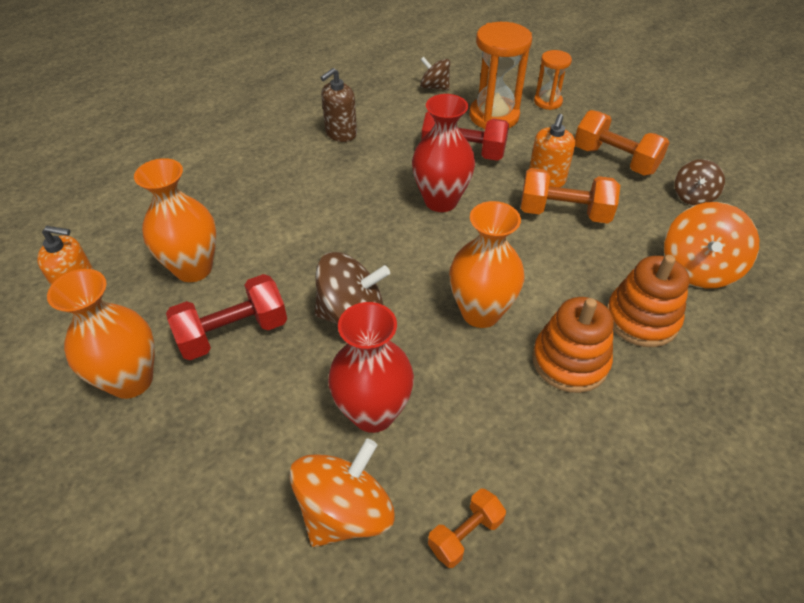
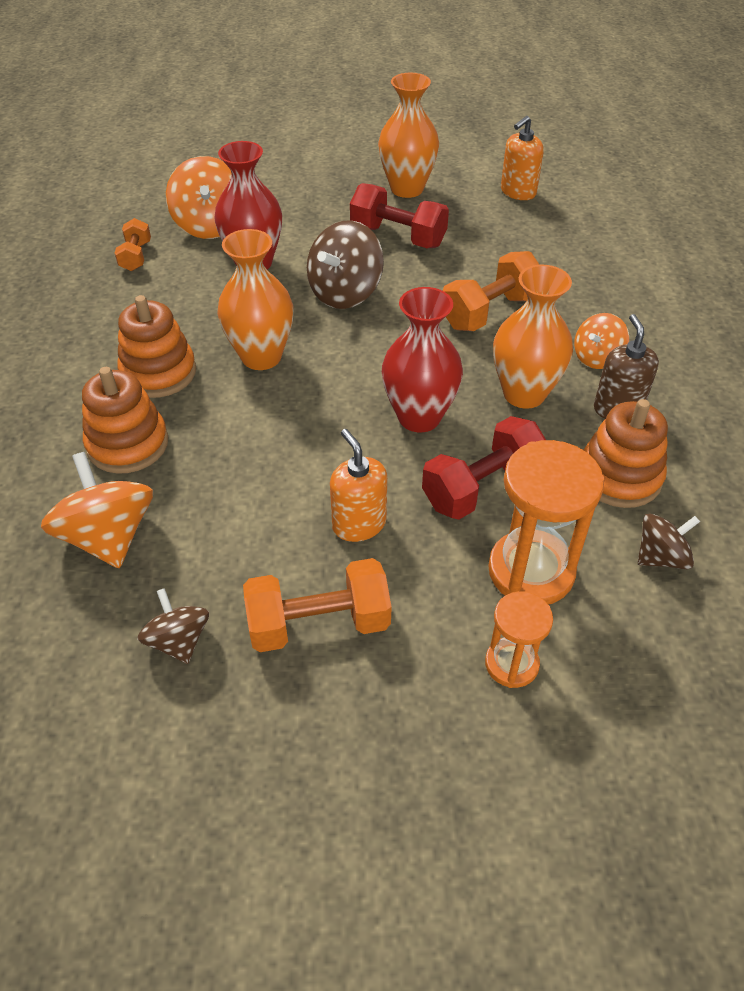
camera: 130 degrees right, 0 degrees up
orange vase [134,158,217,282] -> orange vase moved to [493,265,573,409]
red dumbbell [166,274,287,360] -> red dumbbell turned 75 degrees counterclockwise [350,183,449,248]
orange dumbbell [521,168,620,224] -> orange dumbbell moved to [443,251,540,331]
none -> orange spinning top [574,313,629,369]
none -> orange stacking toy [584,399,668,508]

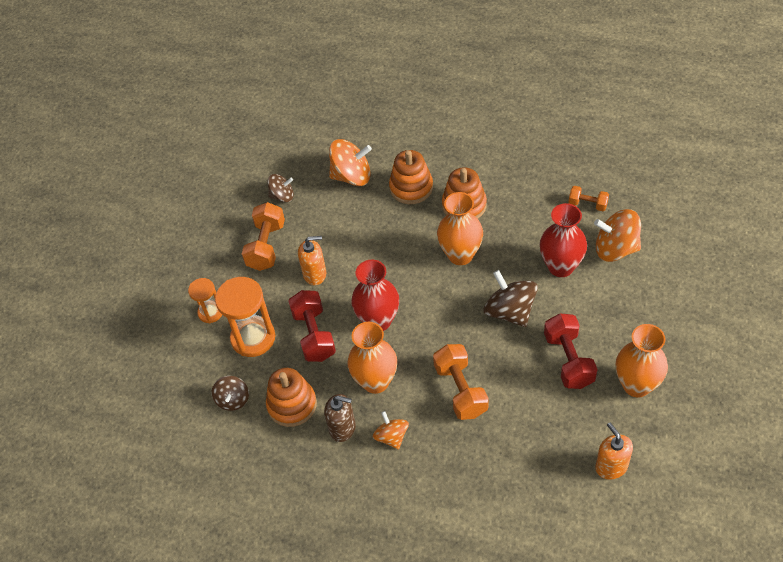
camera: 115 degrees right, 5 degrees up
red dumbbell [350,183,449,248] -> red dumbbell turned 60 degrees counterclockwise [544,313,598,389]

